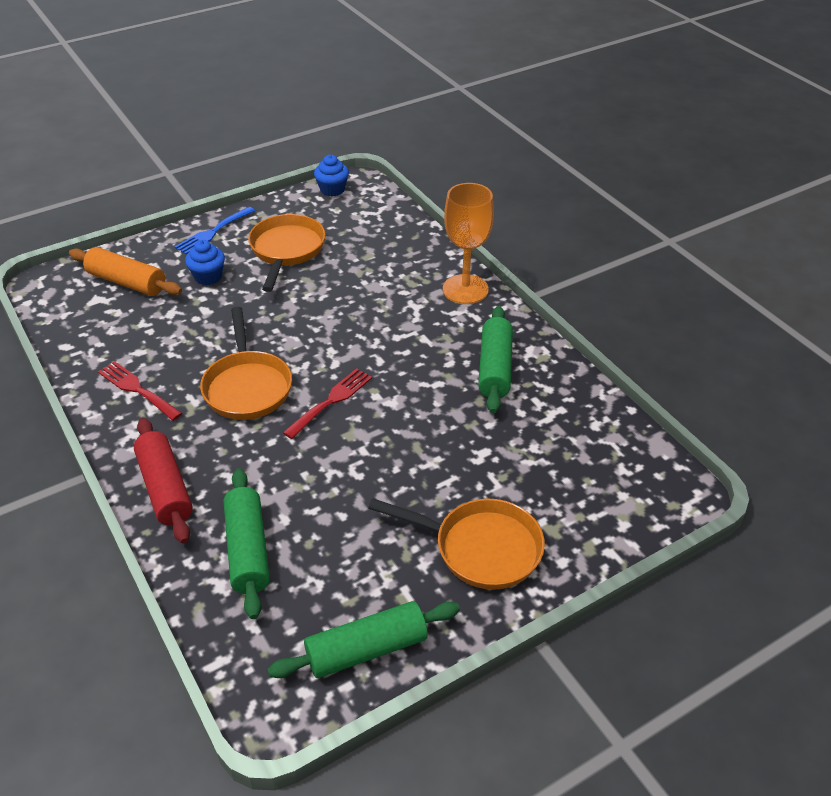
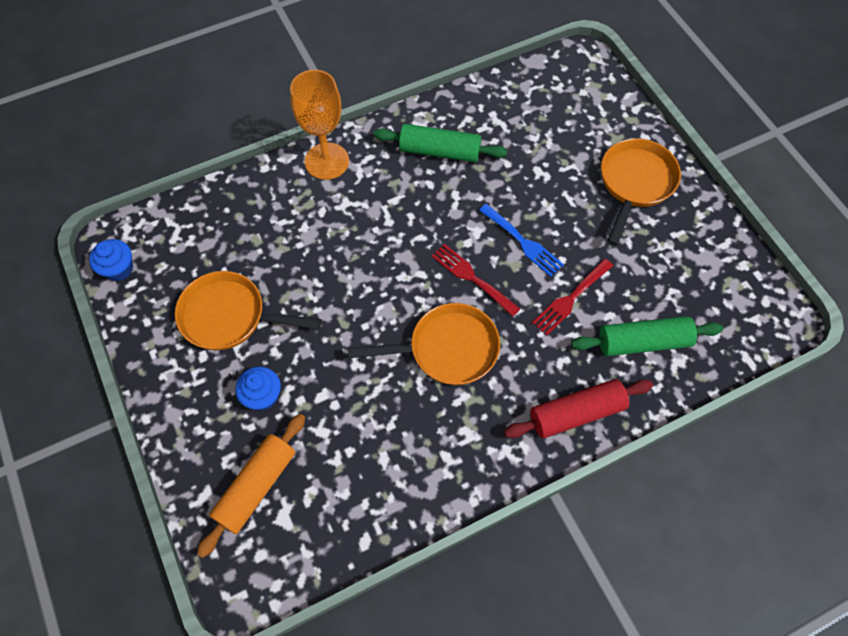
camera: 85 degrees left, 20 degrees up
red fork [98,361,182,421] -> red fork moved to [532,259,613,336]
blue fork [174,207,255,254] -> blue fork moved to [479,204,564,277]
green rolling pin [268,601,460,678] -> none

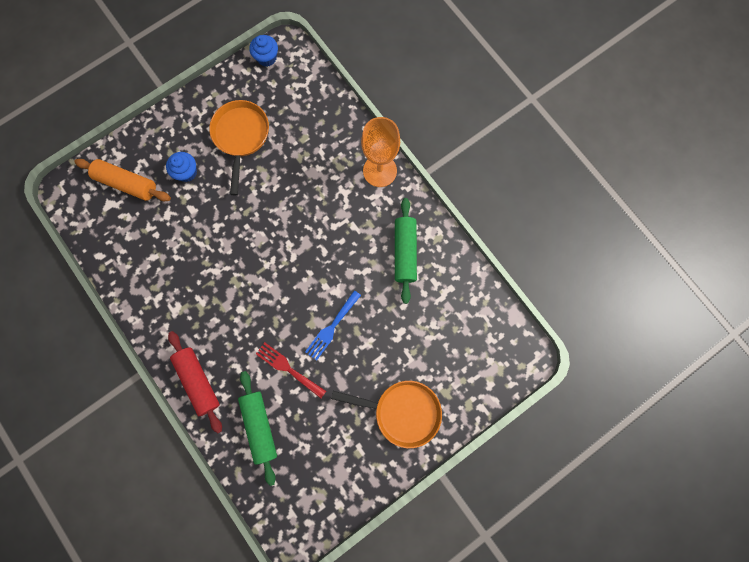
camera: 80 degrees right, 15 degrees up
orange pan [348,303,500,385] -> none
red fork [432,244,520,317] -> none

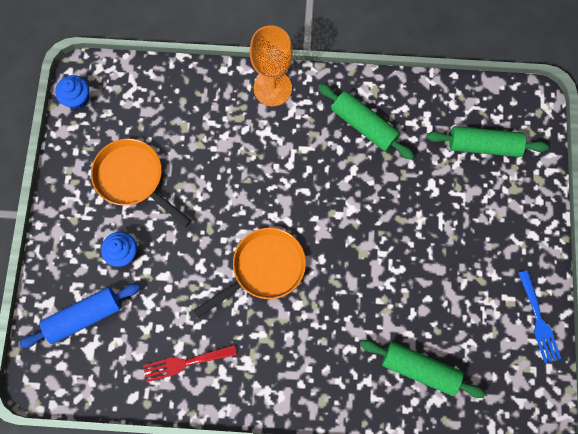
camera: 50 degrees left, 5 degrees down
orange rolling pin [74,159,171,201] -> blue rolling pin [19,284,140,348]
red rolling pin [168,331,222,433] -> none
red fork [256,342,326,398] -> red fork moved to [143,345,237,382]
blue fork [305,290,361,361] -> blue fork moved to [518,270,561,363]
orange pan [331,381,442,448] -> orange pan moved to [193,228,306,318]
none -> green rolling pin [426,126,549,157]

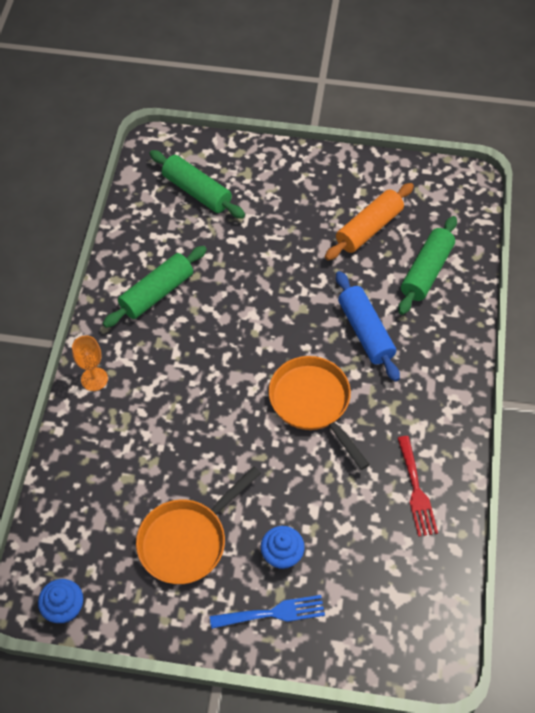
camera: 85 degrees left, 15 degrees down
blue rolling pin [19,284,140,348] -> blue rolling pin moved to [336,271,400,382]
orange goblet [250,25,293,106] -> orange goblet [72,335,108,391], size x0.58
green rolling pin [426,126,549,157] -> green rolling pin turned 60 degrees counterclockwise [149,150,245,219]
blue fork [518,270,561,363] -> blue fork moved to [210,595,325,629]
none -> orange rolling pin [325,183,414,260]

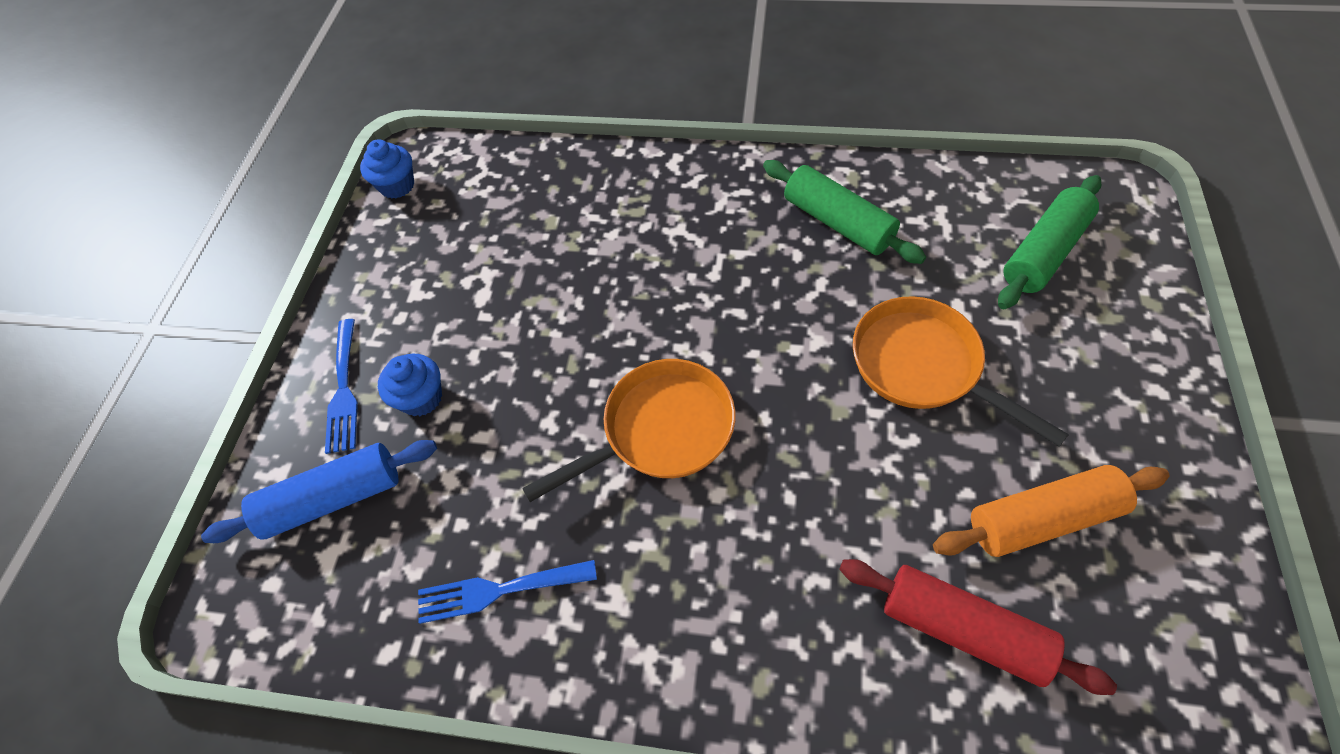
camera: 95 degrees right, 0 degrees up
orange goblet [72,335,108,391] -> none
orange pan [136,466,261,584] -> orange pan moved to [853,296,1069,447]
orange rolling pin [325,183,414,260] -> orange rolling pin turned 60 degrees counterclockwise [933,465,1170,557]
blue rolling pin [336,271,400,382] -> blue rolling pin moved to [201,440,437,543]
red fork [397,436,438,537] -> blue fork [418,560,597,624]
green rolling pin [398,216,457,315] -> red rolling pin [839,559,1117,695]

